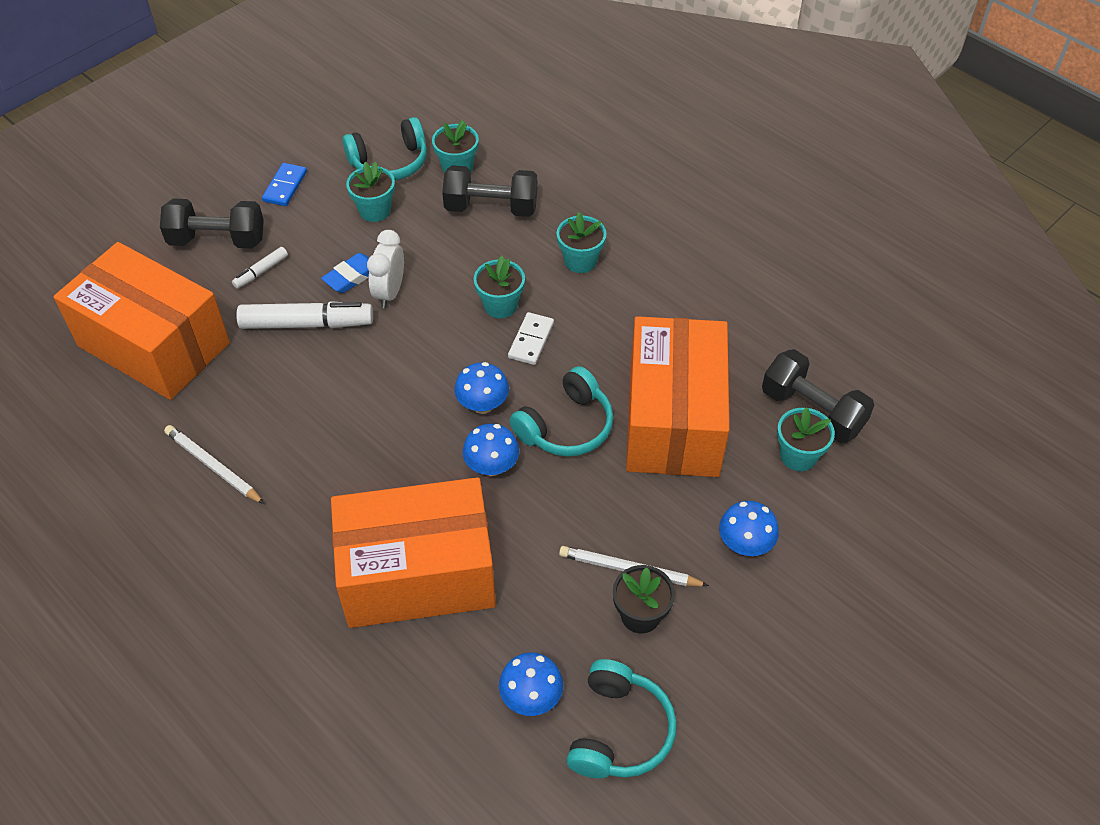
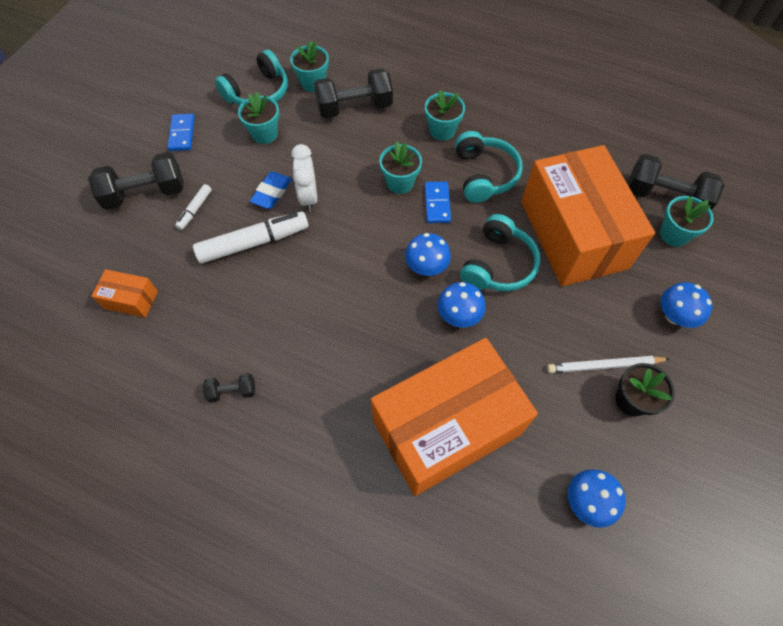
camera: 20 degrees left, 10 degrees up
orange box [53,242,230,400] -> orange box [91,269,158,318], size x0.41
white pencil [164,425,265,504] -> black dumbbell [203,373,255,402]
white domino [508,312,554,365] -> blue domino [425,182,451,223]
turquoise headphones [566,659,677,778] -> turquoise headphones moved to [455,131,523,203]

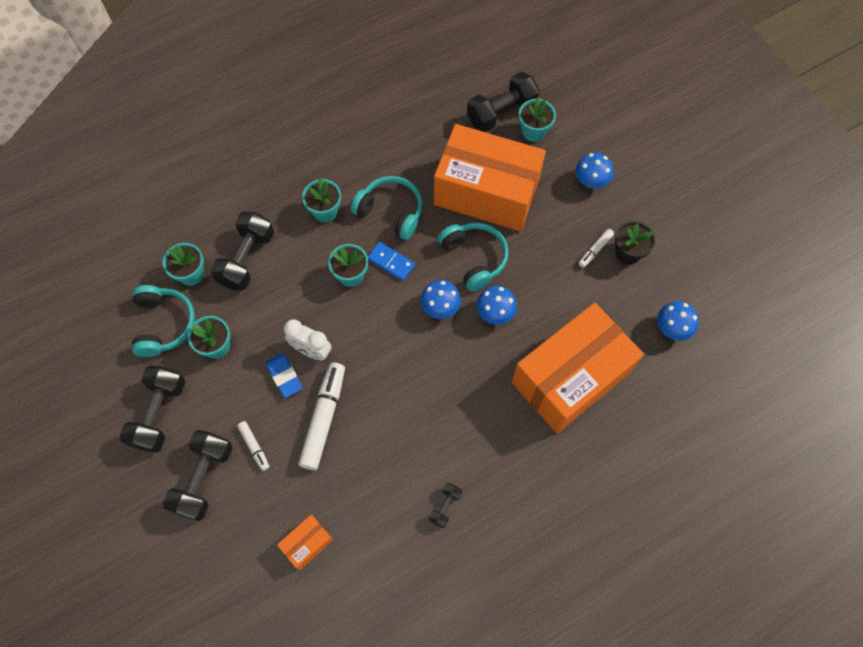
camera: 55 degrees left, 5 degrees up
blue domino [168,114,195,151] -> black dumbbell [119,366,185,453]
orange box [371,338,538,496] -> orange box turned 45 degrees clockwise [512,302,644,434]
white pencil [547,356,669,373] -> white marker [578,229,614,268]

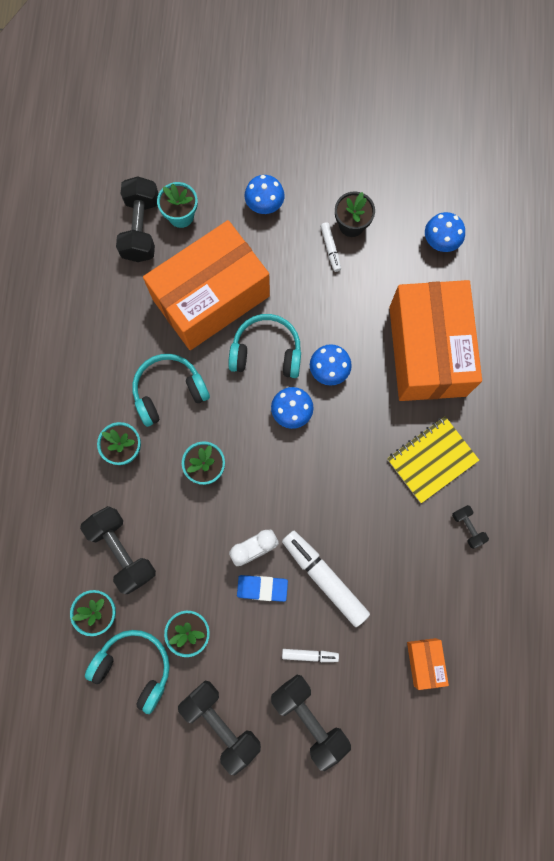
camera: 55 degrees left, 10 degrees up
blue domino [368,242,415,281] -> none
none -> yellow notebook [387,417,479,503]

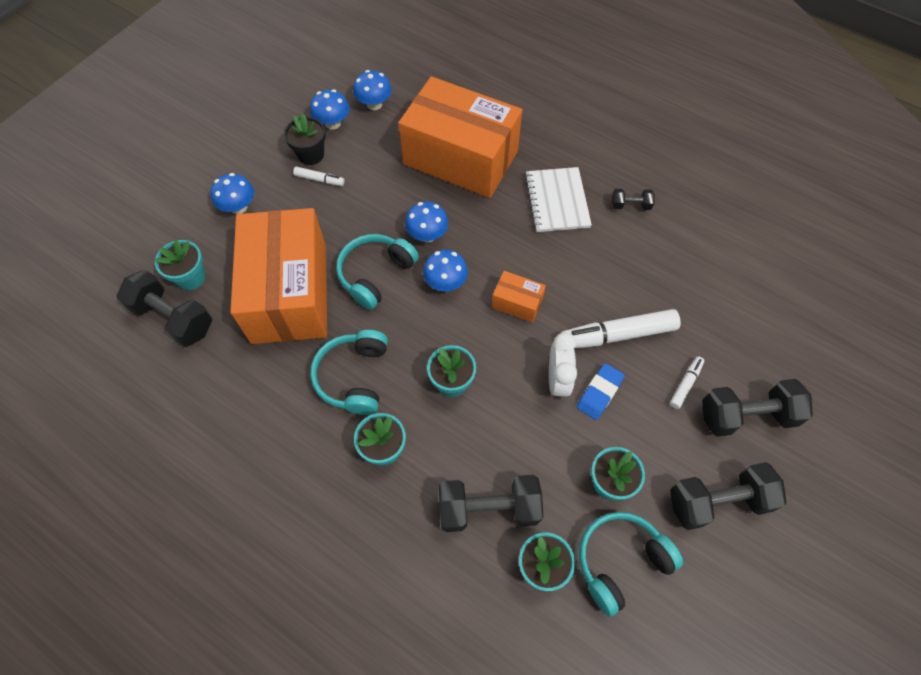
camera: 60 degrees left, 15 degrees down
yellow notebook [387,417,479,503] -> white notebook [525,167,592,232]
orange box [407,638,449,690] -> orange box moved to [492,271,546,323]
none -> blue mushroom [310,89,349,129]

